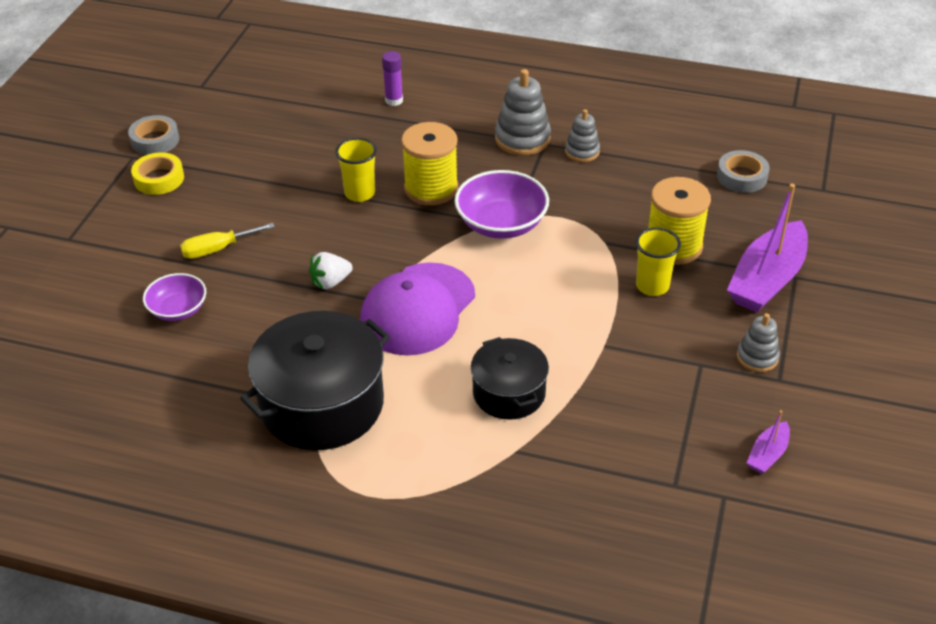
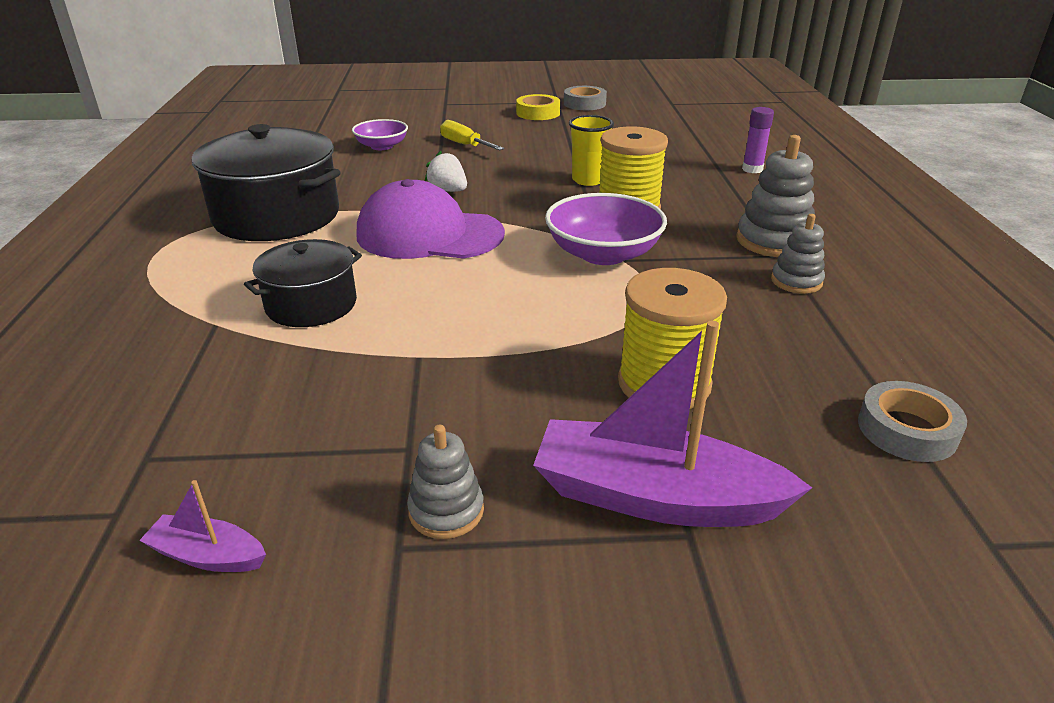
camera: 70 degrees right, 10 degrees down
yellow cup [636,227,681,296] -> none

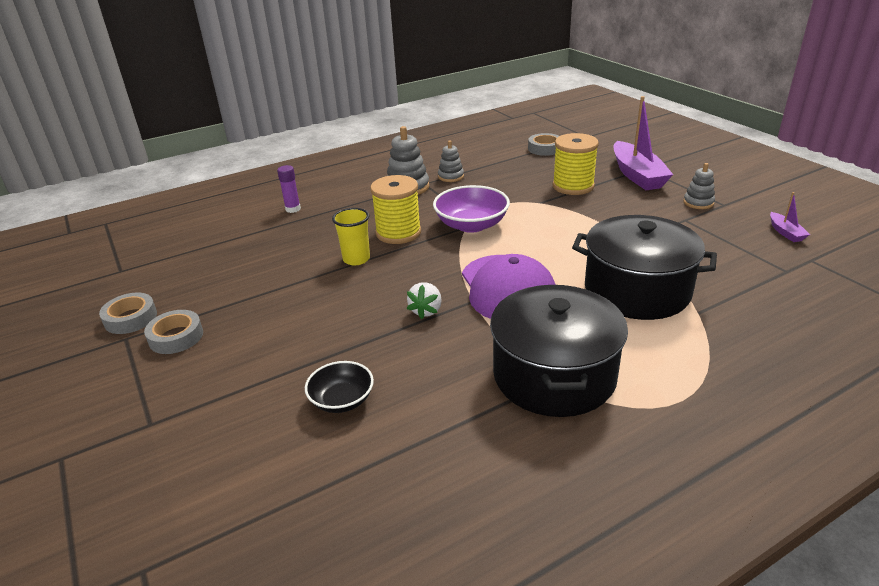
camera: 115 degrees left, 0 degrees up
black pot [244,239,362,327] -> black pot [572,215,717,320], size x1.69
purple bowl [352,119,408,150] -> black bowl [305,361,374,413]
yellow screwdriver [440,120,504,150] -> none
yellow tape [516,94,560,120] -> grey tape [144,310,203,354]

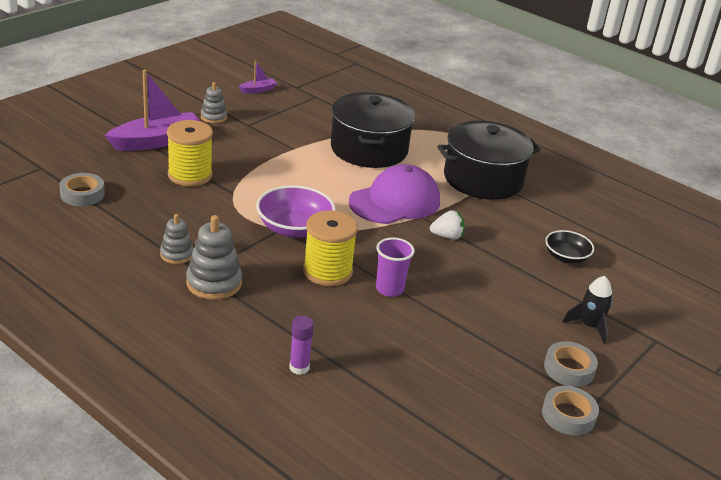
camera: 115 degrees left, 0 degrees up
yellow cup [332,208,370,265] -> purple cup [376,237,415,297]
none -> black rocket [563,276,613,344]

